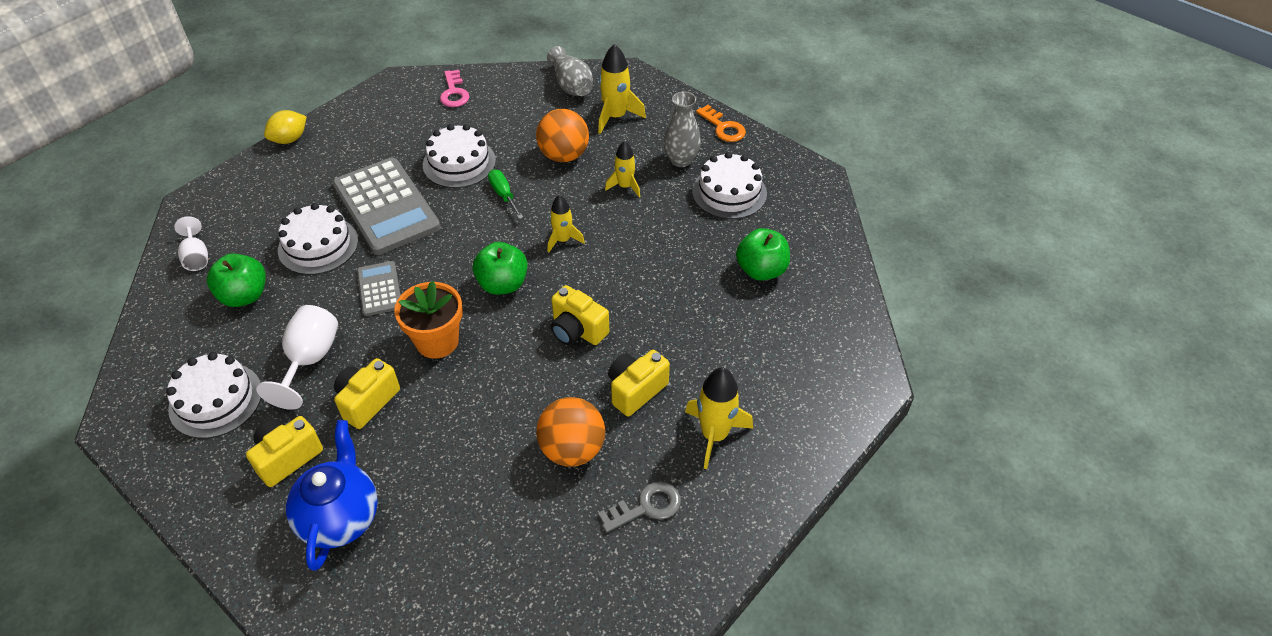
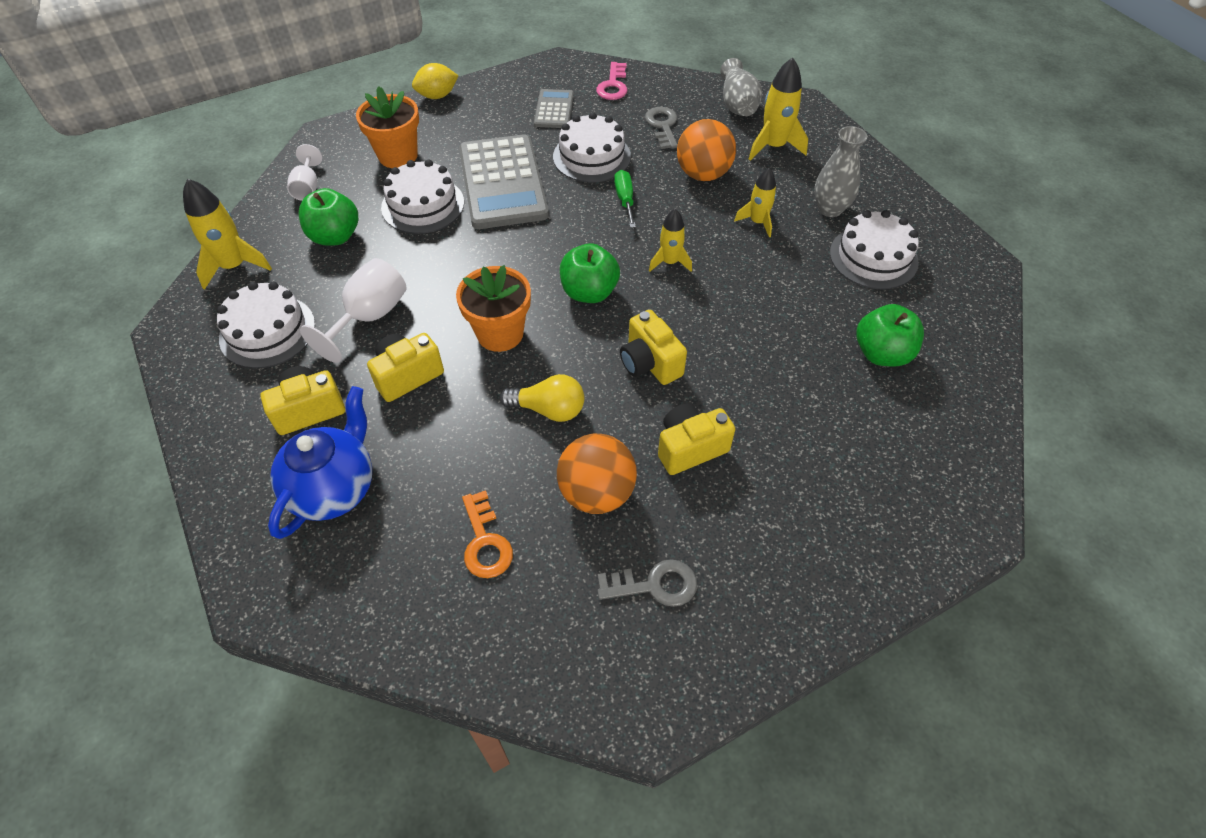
camera: 20 degrees right, 5 degrees up
grey calculator [357,261,401,316] -> grey calculator moved to [534,89,574,128]
yellow rocket [685,367,753,469] -> yellow rocket moved to [183,179,272,290]
orange key [696,105,746,142] -> orange key moved to [462,490,513,578]
none -> orange flower pot [356,86,419,168]
none -> yellow light bulb [500,374,584,422]
none -> grey key [645,107,677,149]

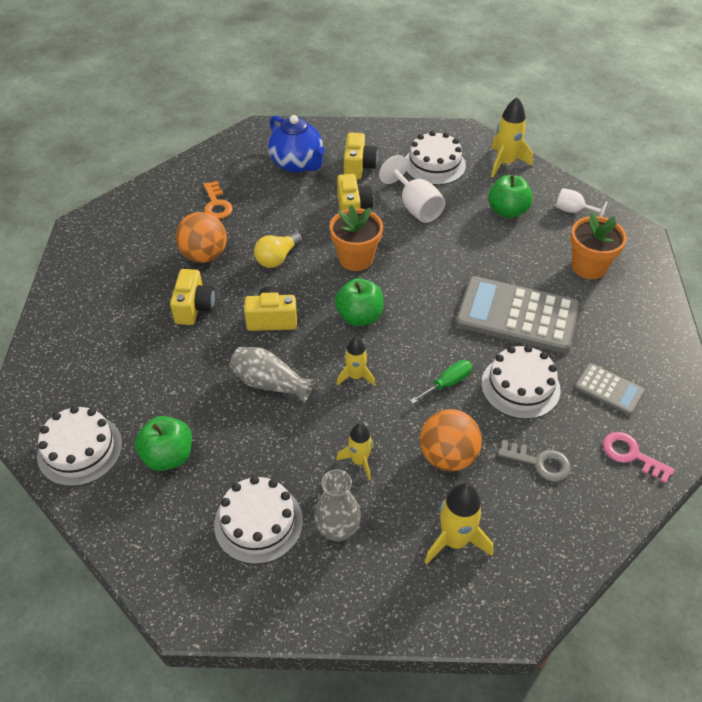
camera: 120 degrees right, 5 degrees down
white cake [381,159,464,234] -> white cake moved to [37,406,122,487]
yellow lemon [412,63,459,99] -> none
orange key [462,490,513,578] -> orange key turned 120 degrees counterclockwise [204,181,233,219]
grey key [597,559,697,607] -> none
green screwdriver [614,170,636,228] -> green screwdriver turned 60 degrees counterclockwise [410,360,472,404]
grey vase [720,58,762,116] -> grey vase moved to [229,347,315,402]

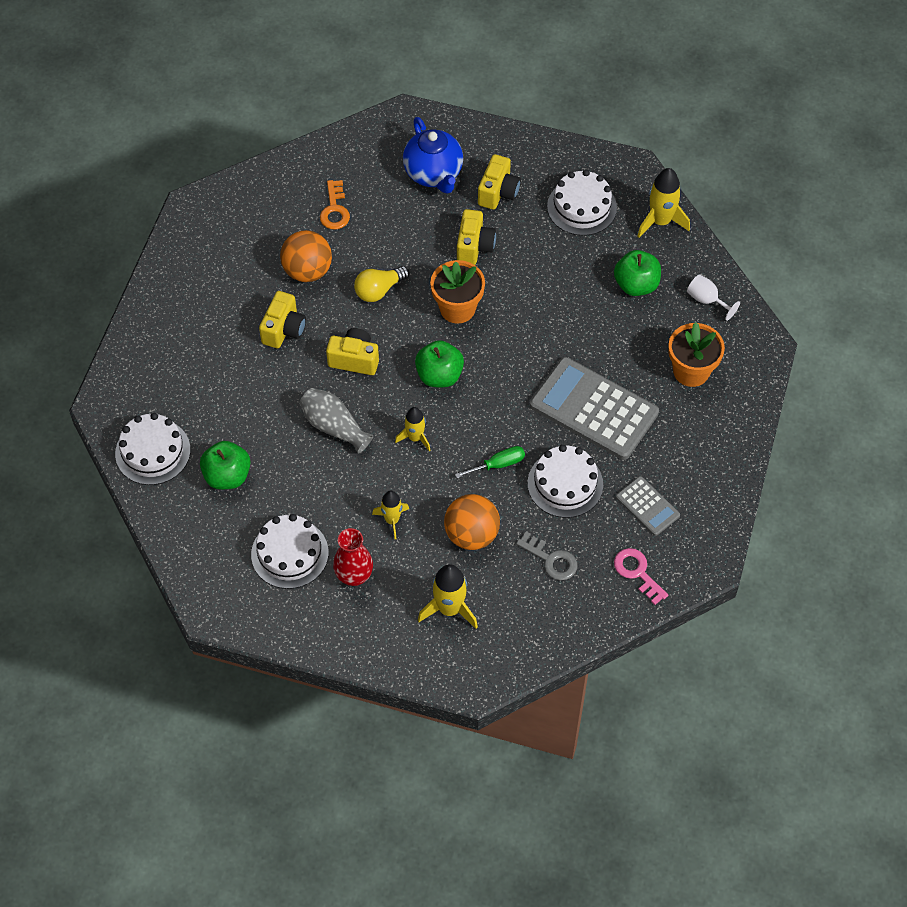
camera: 15 degrees right, 10 degrees up
grey vase [314,469,361,542] -> red vase [333,528,373,586]
white goblet [379,155,445,223] -> none

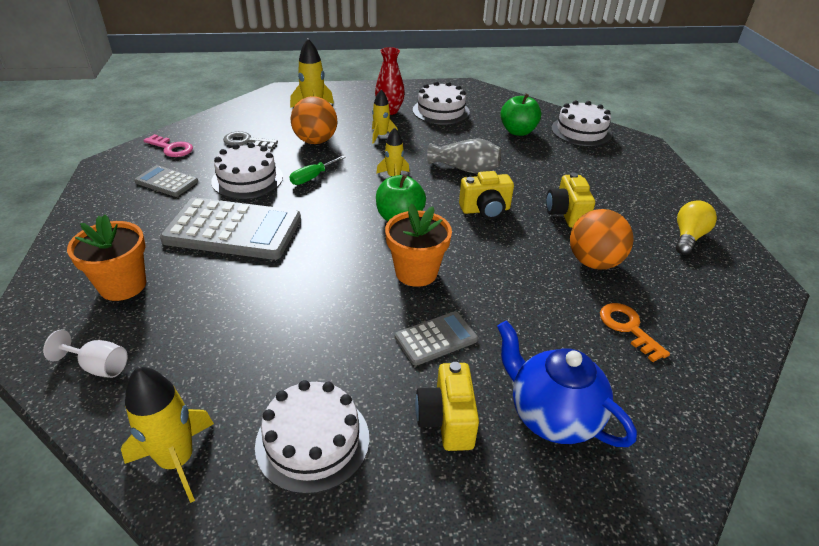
camera: 155 degrees right, 20 degrees down
yellow light bulb [354,266,409,302] -> yellow light bulb moved to [676,200,717,255]
yellow camera [457,209,496,265] -> grey calculator [395,311,478,366]
green apple [614,250,661,296] -> none

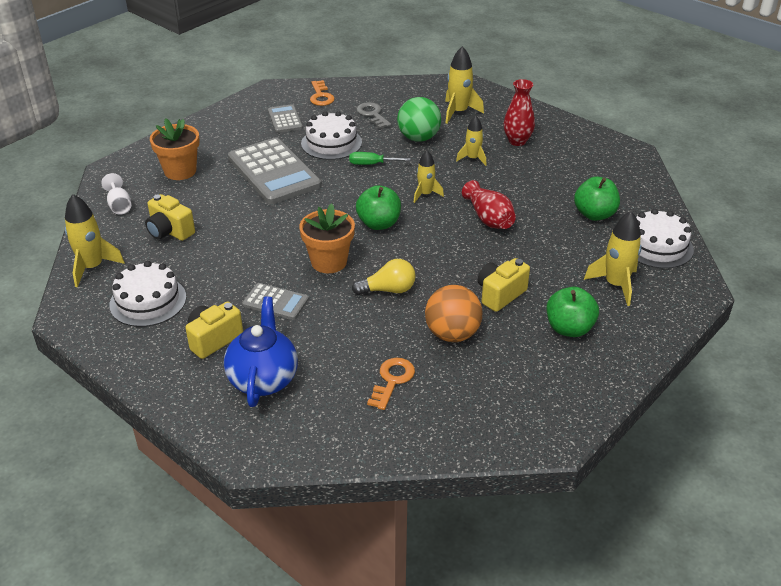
camera: 50 degrees right, 0 degrees up
pink key [143,134,193,157] -> orange key [310,80,335,106]
orange ball [291,96,337,144] -> green ball [397,97,441,142]
white cake [413,81,470,125] -> none
grey vase [427,138,501,174] -> red vase [462,180,516,229]
yellow camera [459,171,514,219] -> yellow camera moved to [145,194,195,241]
yellow light bulb [676,200,717,255] -> yellow light bulb moved to [352,259,416,295]
none -> green apple [547,287,599,337]
none -> yellow rocket [584,211,642,306]

